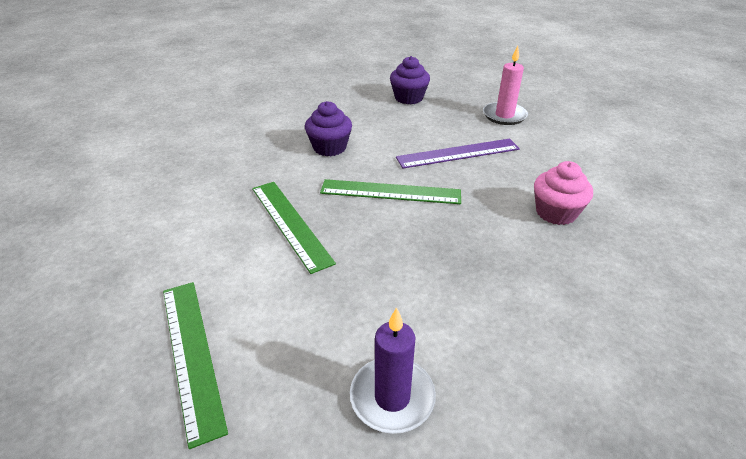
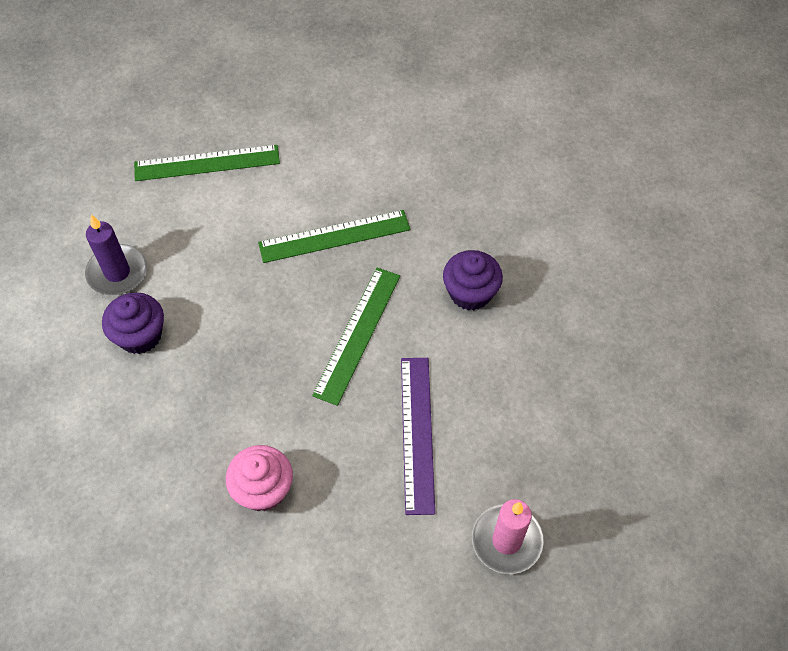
camera: 105 degrees right, 20 degrees up
purple cupcake [390,56,430,104] -> purple cupcake moved to [102,292,164,354]

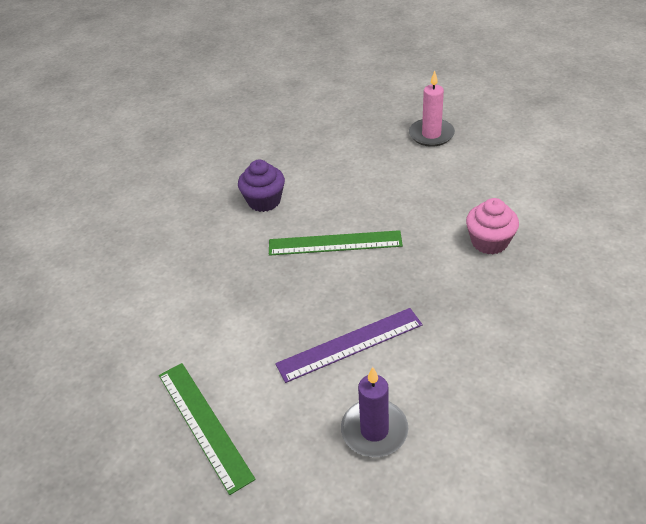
camera: 110 degrees left, 15 degrees down
purple cupcake [102,292,164,354] -> none
green ruler [258,210,410,263] -> none
purple ruler [401,358,435,515] -> purple ruler moved to [275,308,423,383]

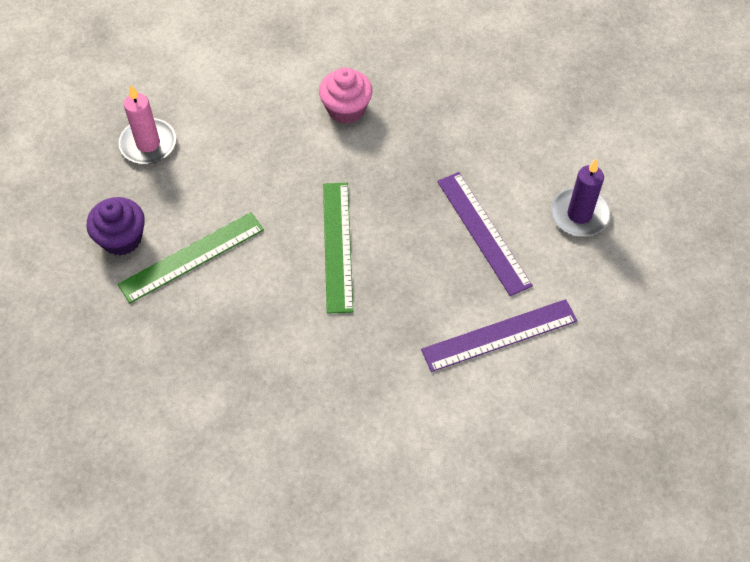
camera: 95 degrees left, 15 degrees up
green ruler [159,363,256,495] -> green ruler moved to [118,212,264,303]
purple cupcake [238,159,285,212] -> purple cupcake moved to [86,197,145,256]
none -> purple ruler [421,299,577,372]

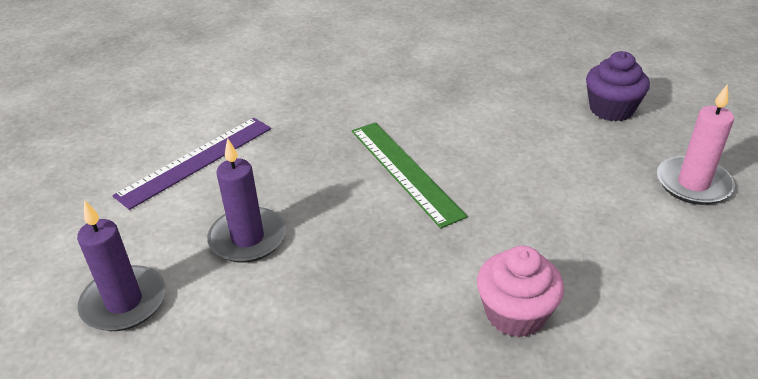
camera: 155 degrees right, 20 degrees down
green ruler [118,212,264,303] -> none
purple ruler [437,172,533,296] -> purple candle [207,138,286,263]

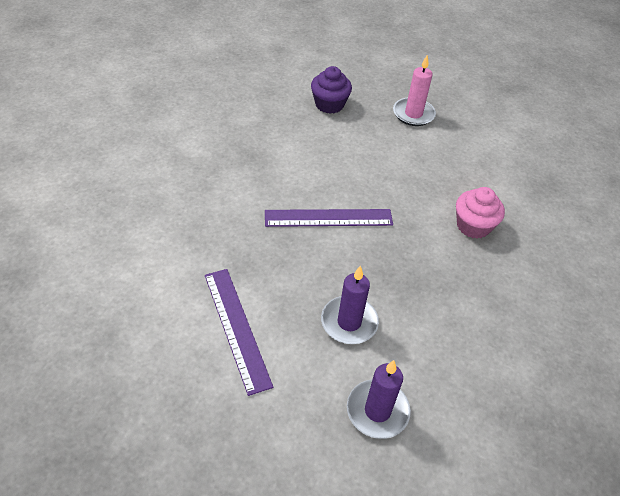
camera: 70 degrees left, 10 degrees up
green ruler [352,122,468,228] -> purple ruler [265,209,393,227]

